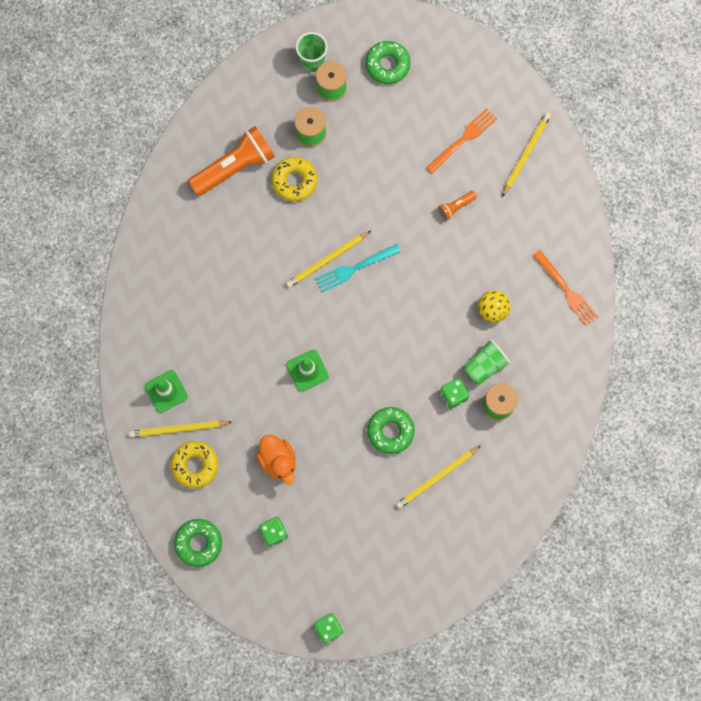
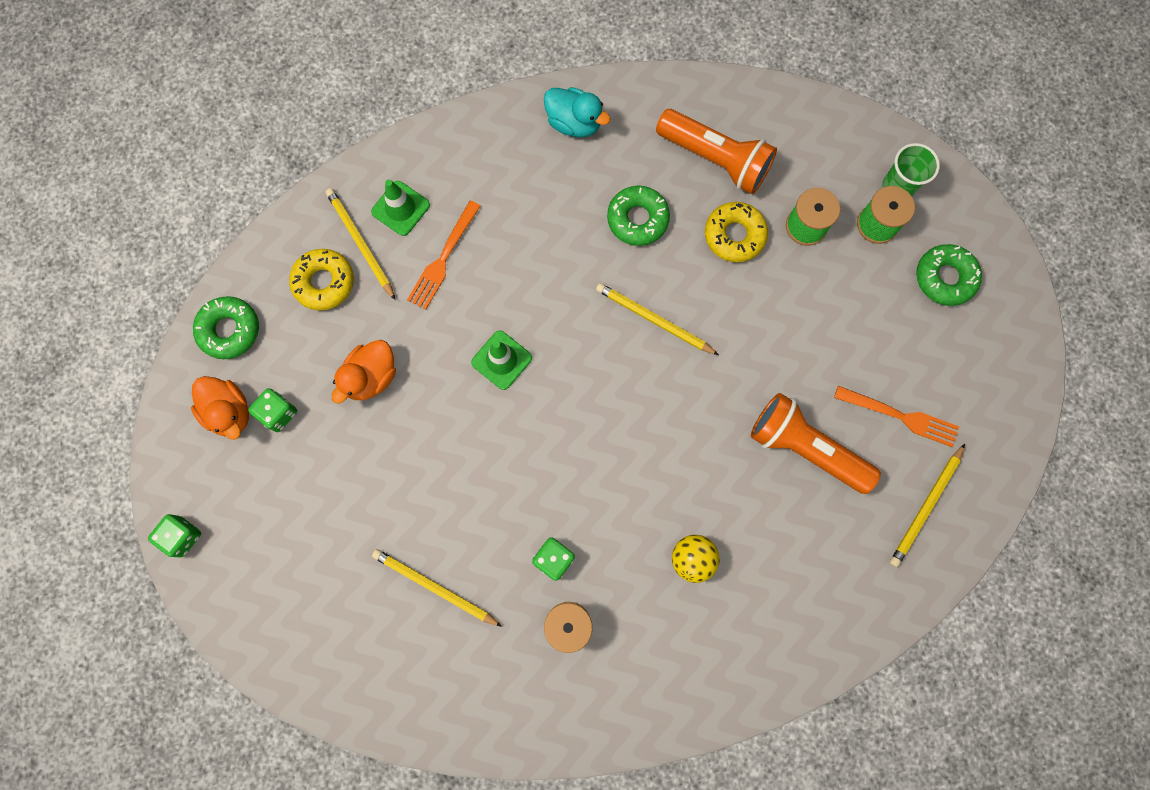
camera: 65 degrees right, 0 degrees up
turquoise fork [315,244,401,292] -> none
green donut [367,407,415,454] -> green donut moved to [607,186,670,246]
orange flashlight [438,191,477,221] -> orange flashlight [751,393,881,494], size x2.22
green cup [463,339,510,385] -> none
yellow pencil [502,113,551,197] -> yellow pencil turned 120 degrees clockwise [890,444,965,567]
orange fork [533,250,599,326] -> orange fork moved to [407,200,481,309]
none -> orange duck [191,376,249,440]
none -> turquoise duck [544,87,611,138]

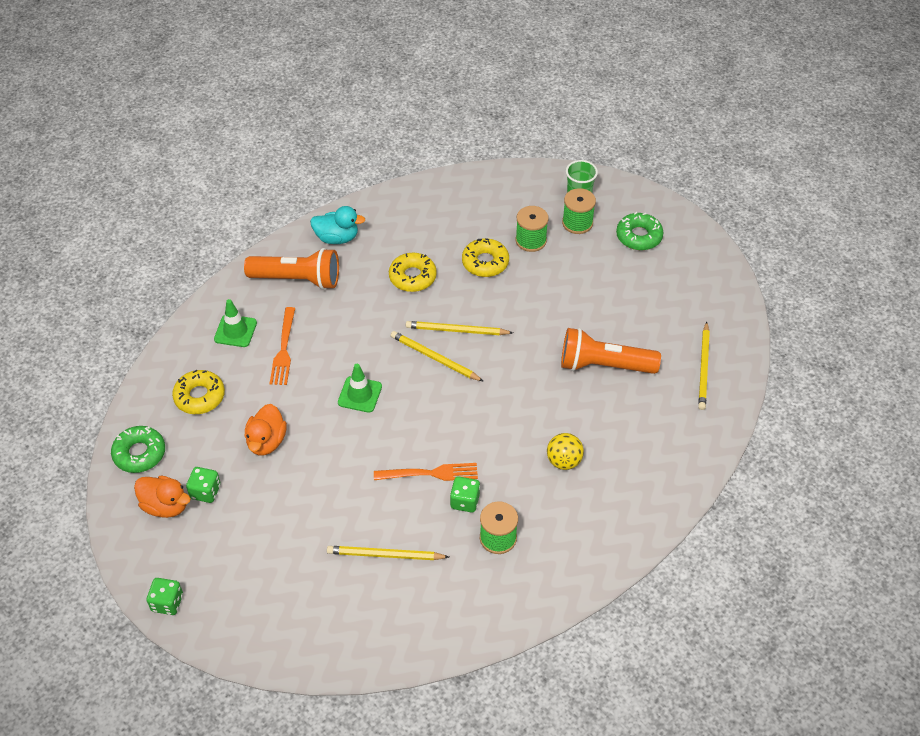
camera: 25 degrees left, 25 degrees down
yellow pencil [326,188,395,300] -> yellow pencil moved to [391,331,484,382]
green donut [607,186,670,246] -> yellow donut [389,253,437,292]
orange flashlight [656,109,777,194] -> orange flashlight moved to [244,248,339,290]
orange fork [834,386,959,447] -> orange fork moved to [374,463,478,481]

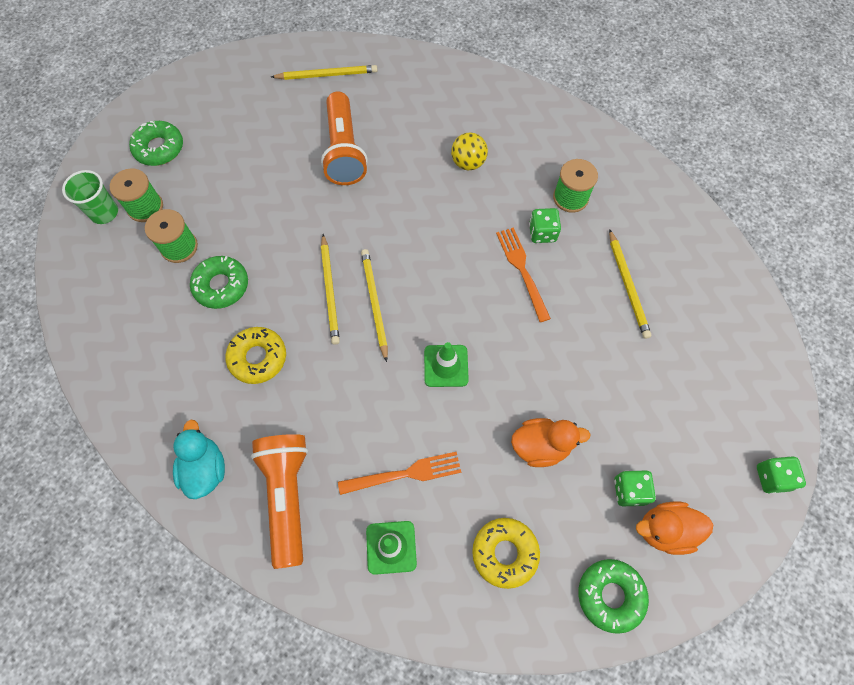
camera: 105 degrees left, 15 degrees up
orange duck [134,476,191,518] -> orange duck turned 105 degrees counterclockwise [636,502,714,555]
yellow pencil [391,331,484,382] -> yellow pencil turned 150 degrees clockwise [361,249,388,362]
yellow donut [462,238,509,277] -> green donut [190,256,248,309]

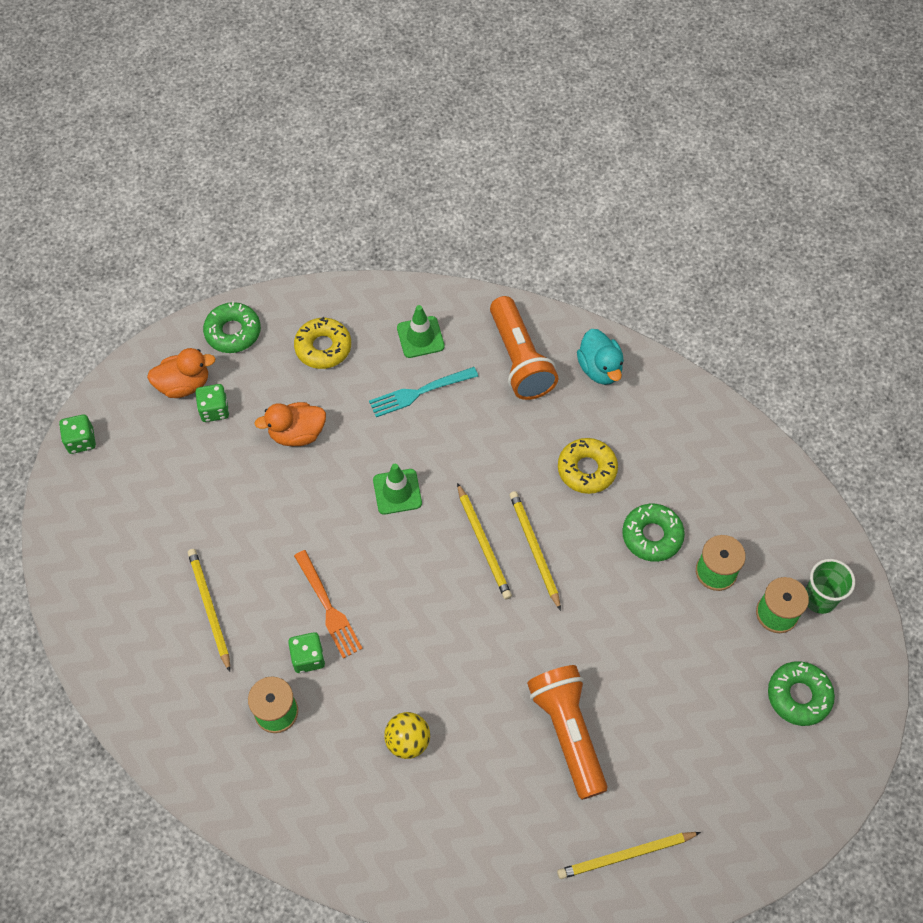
camera: 170 degrees right, 5 degrees down
orange fork [338,452,461,495] -> turquoise fork [369,367,478,417]

